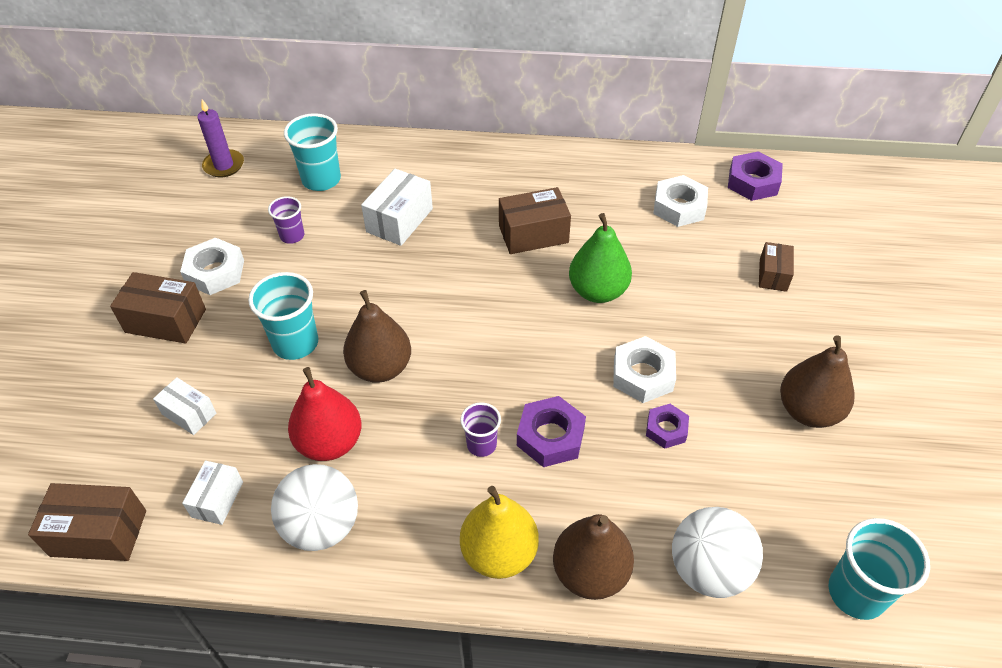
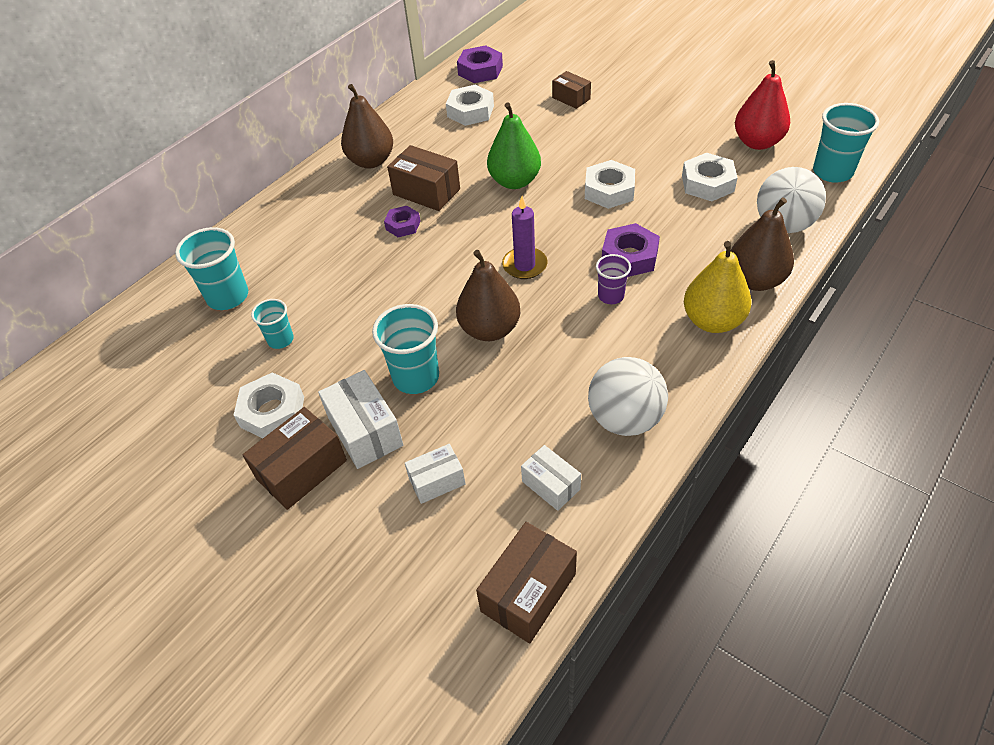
camera: 55 degrees left, 0 degrees up
purple candle [197,99,244,177] -> purple candle moved to [502,196,547,279]
purple cup [268,196,304,244] -> turquoise cup [251,299,294,349]
red pear [288,367,361,461] -> red pear moved to [735,60,790,150]
white box [361,169,433,246] -> white box moved to [318,370,404,469]
brown box [499,187,571,254] -> brown box turned 75 degrees counterclockwise [387,145,460,211]
purple nut [646,404,689,449] -> purple nut moved to [384,206,421,237]
brown pear [780,335,855,428] -> brown pear moved to [341,84,393,169]
none -> white nut [682,153,738,201]

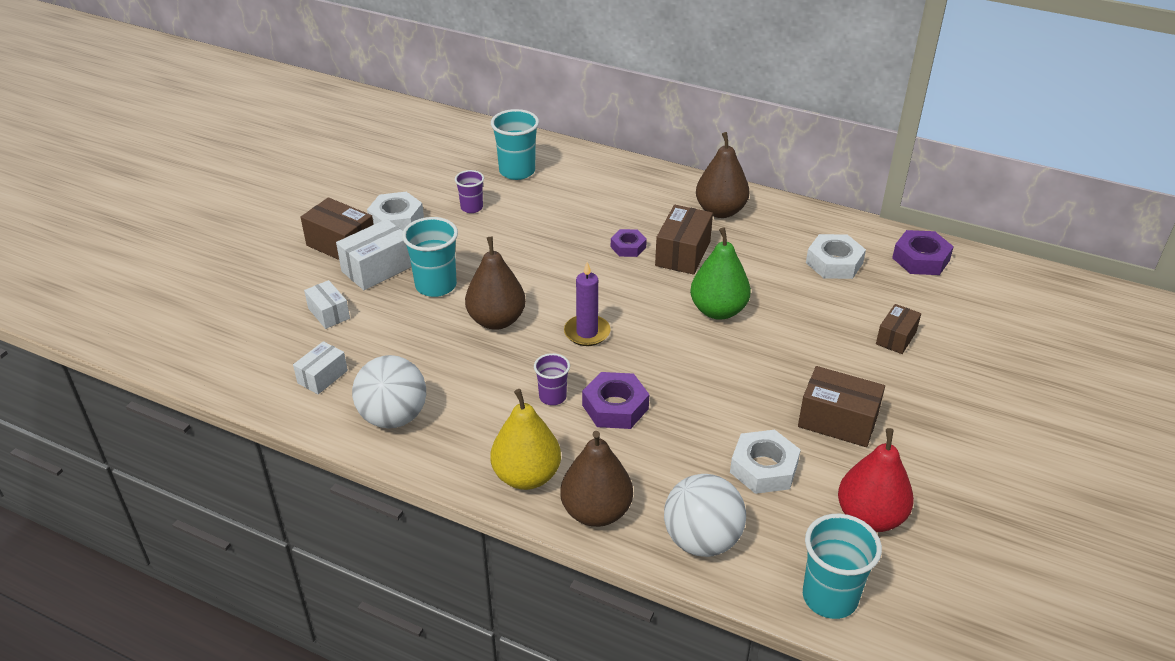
camera: 75 degrees right, 10 degrees down
turquoise cup [251,299,294,349] -> purple cup [455,170,484,213]
brown box [476,522,577,644] -> brown box moved to [798,366,885,447]
white nut [585,160,635,209] -> none

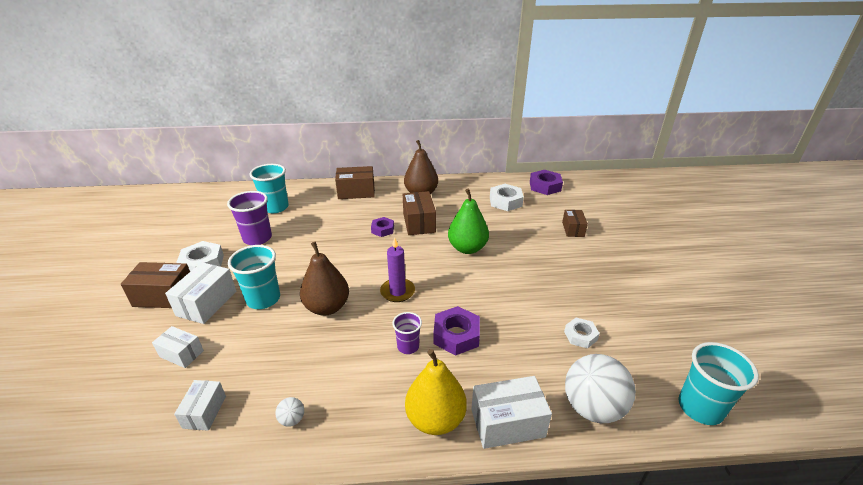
camera: 30 degrees left, 5 degrees down
white ball [352,355,426,428] -> white ball [275,397,304,427], size x0.42
purple cup [455,170,484,213] -> purple cup [227,191,272,245], size x1.69
brown pear [560,431,633,527] -> white box [471,376,552,449]
white nut [730,430,801,494] -> white nut [564,318,600,349], size x0.64
brown box [798,366,885,447] -> brown box moved to [335,166,375,199]
red pear [838,428,914,532] -> none

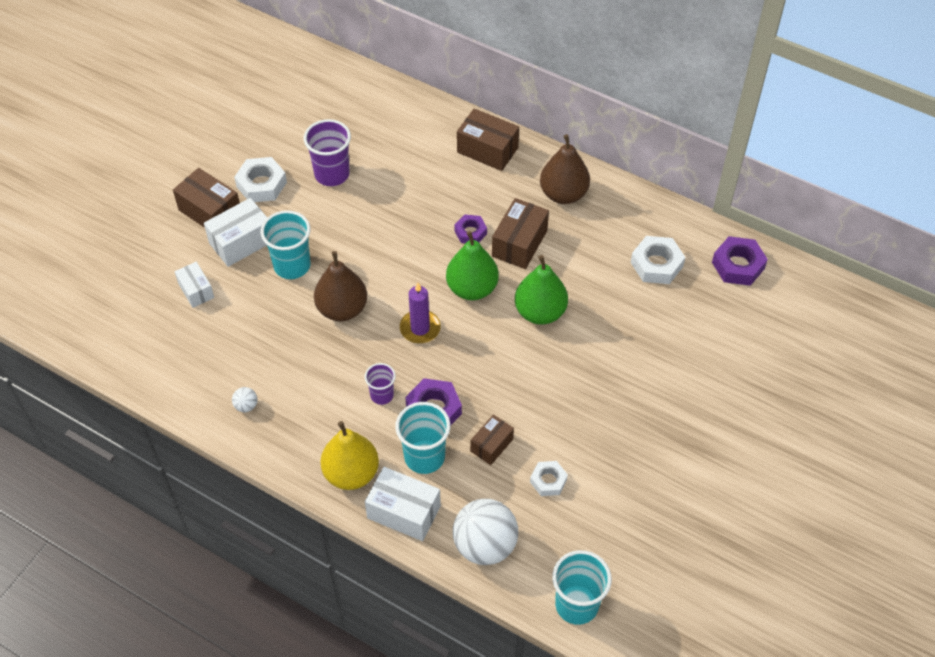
camera: 35 degrees right, 20 degrees up
white box [174,380,226,431] -> none
turquoise cup [249,164,289,213] -> turquoise cup moved to [395,402,450,474]
brown box [562,210,588,237] -> brown box moved to [470,415,514,465]
none -> green pear [446,231,499,300]

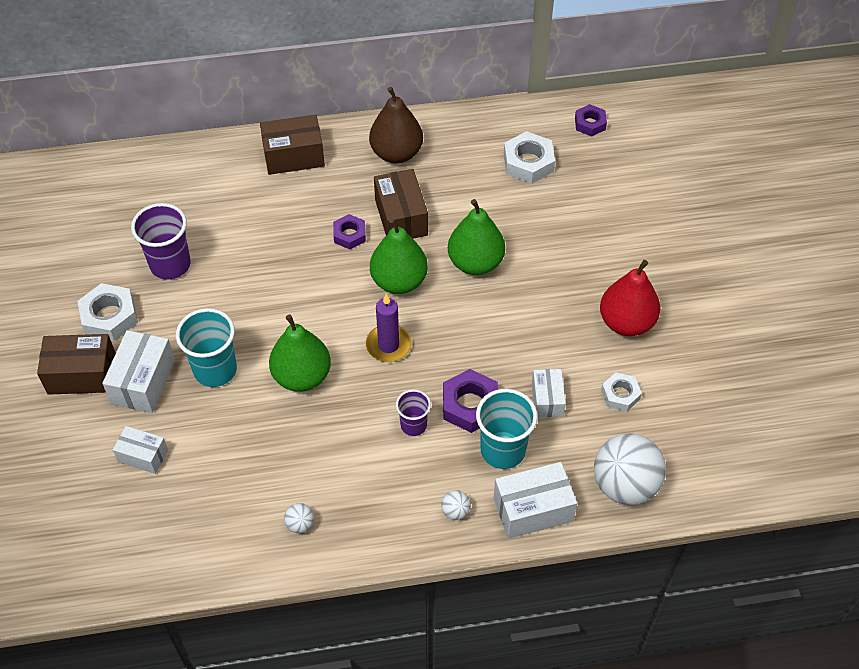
camera: 40 degrees left, 0 degrees up
brown pear [314,251,367,321] -> green pear [269,314,331,392]
yellow pear [320,421,379,490] -> white ball [441,490,471,520]
brown box [470,415,514,465] -> white box [532,369,566,418]
turquoise cup [552,550,612,625] -> none
purple nut [712,236,768,286] -> purple nut [575,104,607,136], size x0.64
none -> red pear [600,260,660,336]

